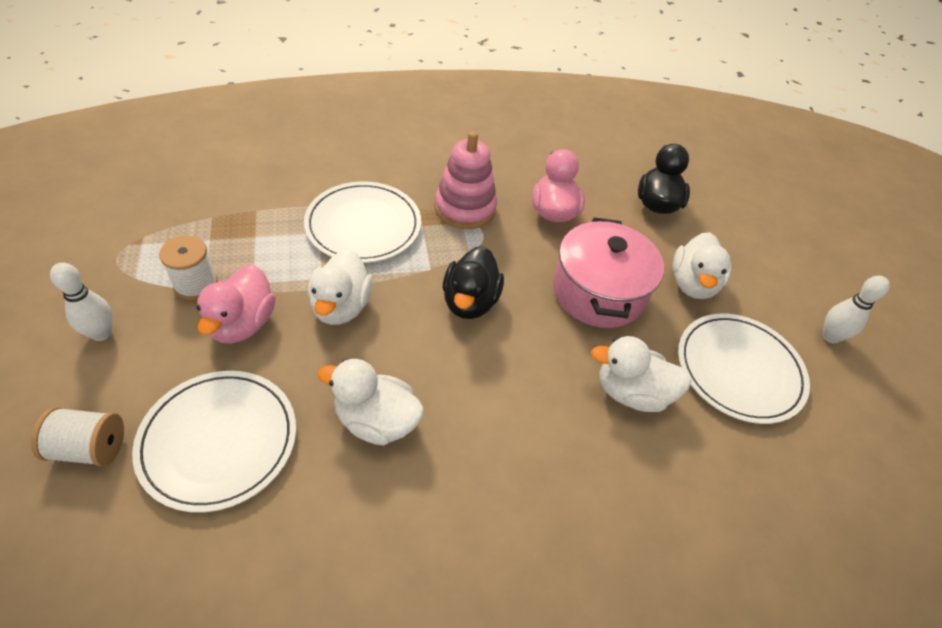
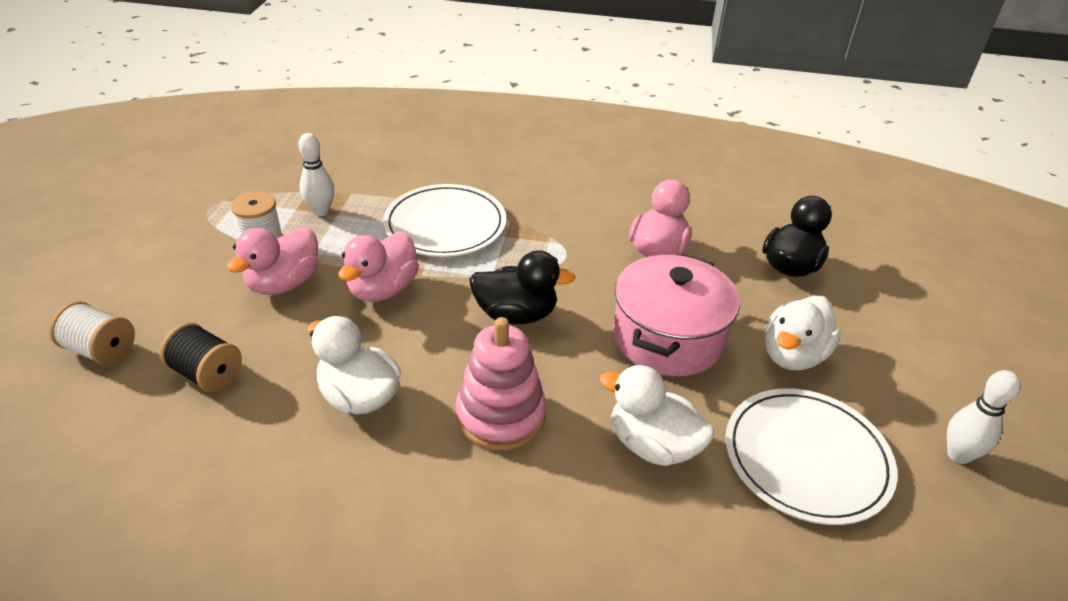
camera: 25 degrees right, 10 degrees down
white bowling pin [50,262,113,341] -> white bowling pin moved to [298,133,334,216]
white plate [132,371,296,513] -> black spool [159,322,242,392]
white duck [308,248,373,325] -> pink duck [338,232,419,302]
pink stacking toy [435,131,497,229] -> pink stacking toy moved to [455,317,546,451]
black duck [443,246,504,319] -> black duck turned 120 degrees counterclockwise [469,250,576,324]

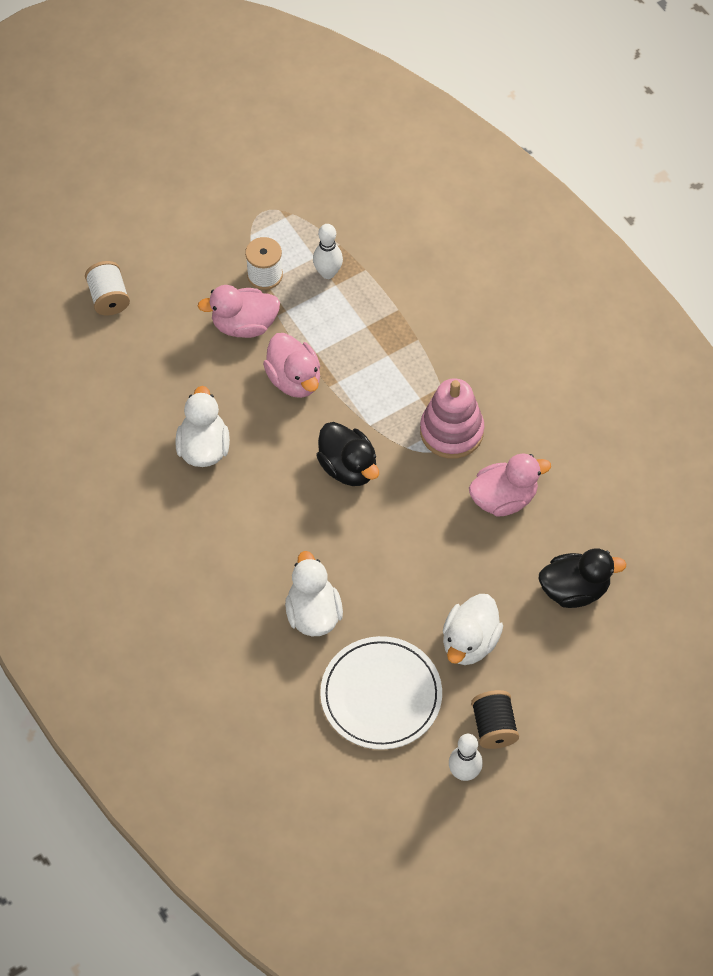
camera: 50 degrees right, 20 degrees up
black spool [159,322,242,392] -> black spool moved to [471,690,519,749]
pink duck [338,232,419,302] -> pink duck turned 105 degrees counterclockwise [263,333,320,398]
white plate [383,184,506,257] -> none
pink stacking toy [455,317,546,451] -> pink stacking toy moved to [420,378,484,459]
pink pot [613,253,740,376] -> none
white duck [765,295,841,371] -> white duck turned 60 degrees counterclockwise [443,594,503,665]

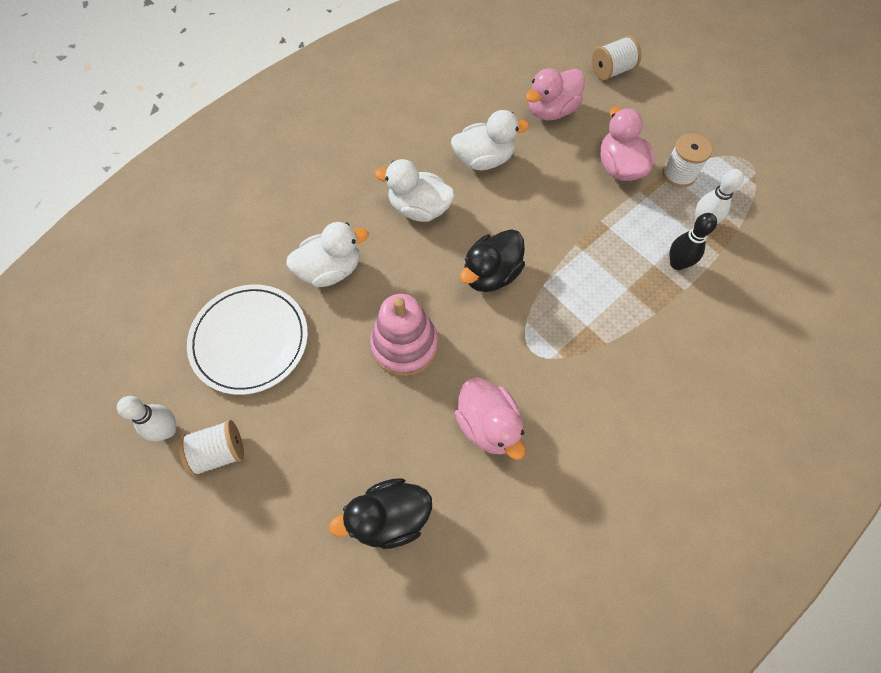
camera: 80 degrees right, 5 degrees up
pink duck [263,333,320,398] -> pink duck moved to [526,68,585,120]
pink stacking toy [420,378,484,459] -> pink stacking toy moved to [370,294,438,376]
white duck [443,594,503,665] -> white duck moved to [375,159,455,222]
black spool [471,690,519,749] -> white spool [178,420,244,477]
black duck [538,549,627,608] -> black duck turned 90 degrees clockwise [329,478,432,549]
none -> black bowling pin [670,213,717,270]

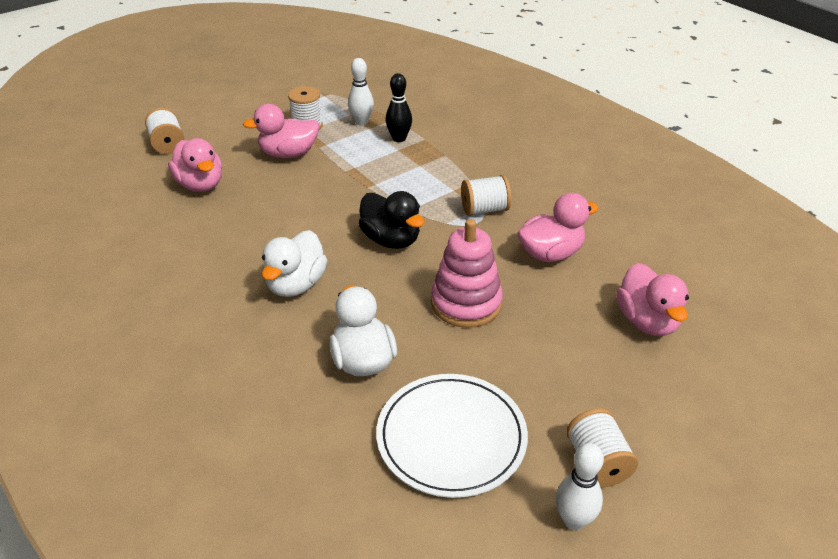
camera: 85 degrees left, 25 degrees down
black duck [329,478,432,549] -> pink duck [616,263,689,336]
white duck [451,110,529,170] -> none
none -> white spool [461,175,511,216]

